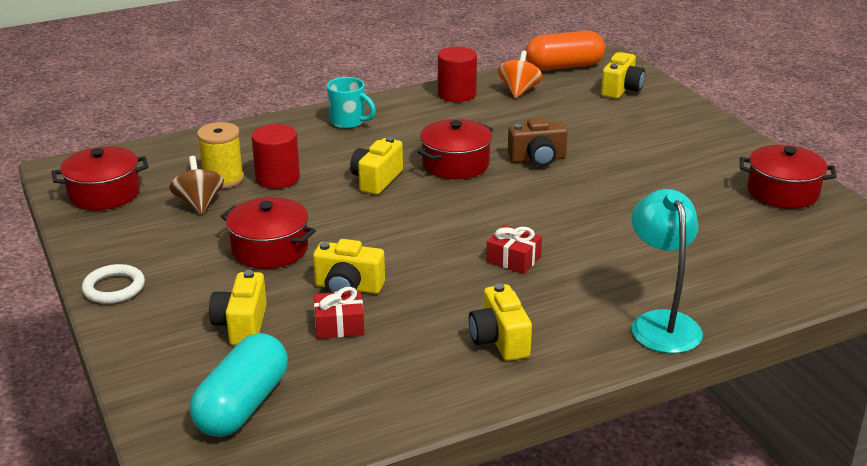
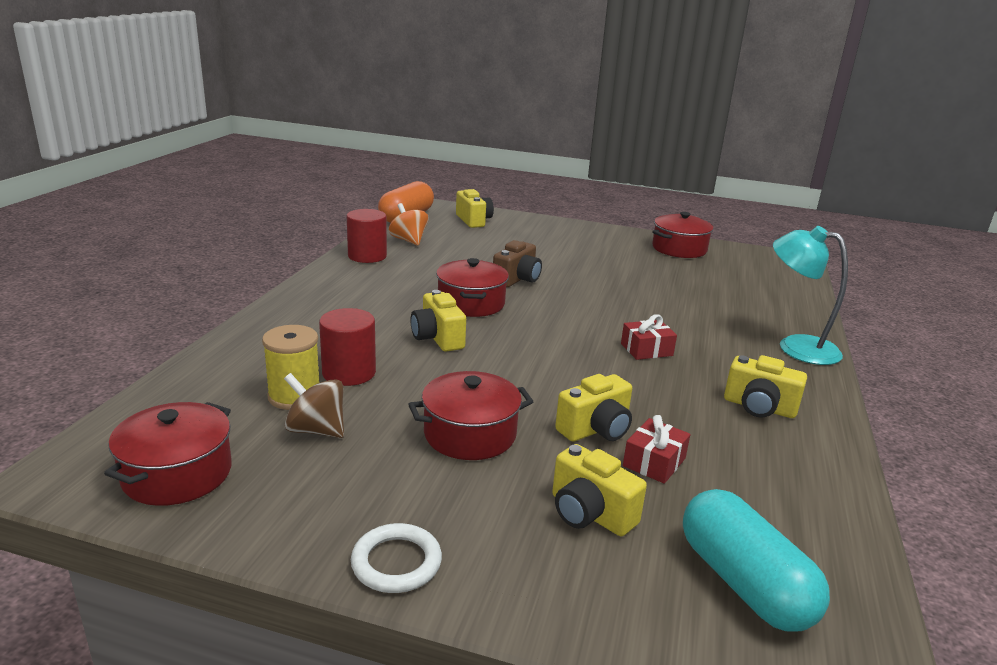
camera: 50 degrees left, 5 degrees down
turquoise mug [327,77,376,129] -> none

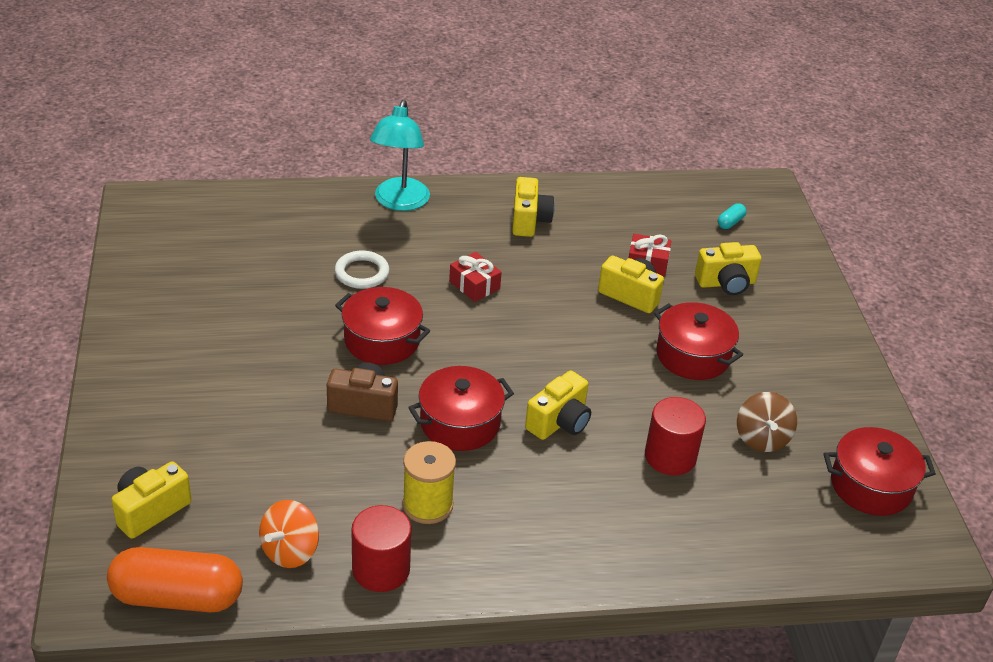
camera: 115 degrees left, 15 degrees up
yellow spool [262,325,320,410] -> yellow spool moved to [402,441,456,524]
white ring [351,523,442,593] -> white ring moved to [335,251,389,289]
yellow camera [552,444,647,536] -> yellow camera turned 60 degrees clockwise [695,242,761,295]
red pot [652,212,713,258] -> red pot moved to [335,287,430,365]
turquoise capsule [683,489,830,632] -> turquoise capsule [718,203,746,229], size x0.40

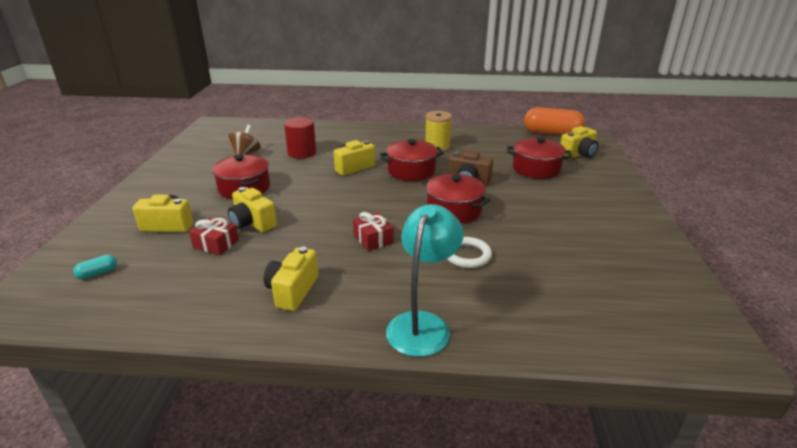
camera: 165 degrees left, 10 degrees down
orange spinning top [259,500,319,568] -> none
red cylinder [352,505,411,592] -> none
red pot [824,427,936,516] -> red pot moved to [507,137,572,179]

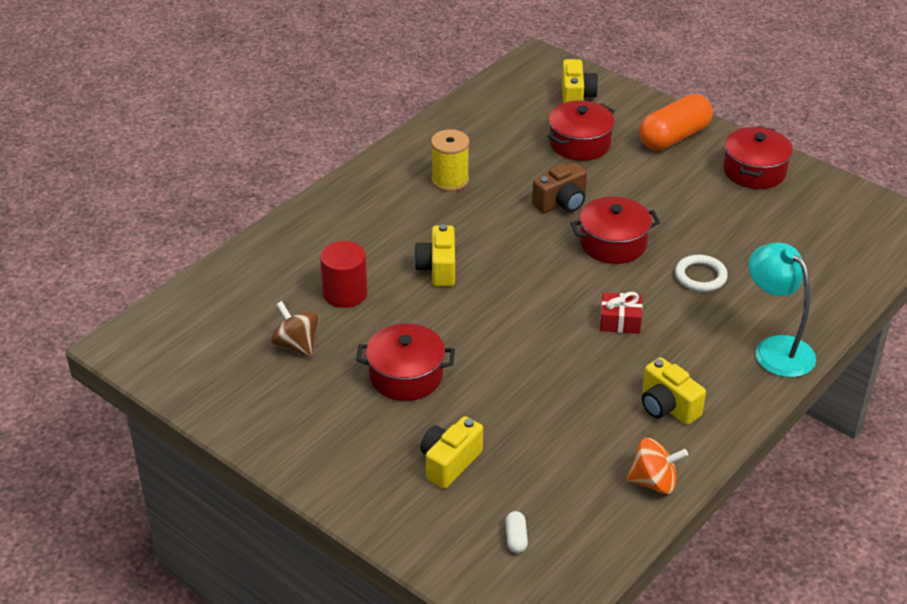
camera: 55 degrees left, 10 degrees up
turquoise capsule [73,255,117,279] -> white capsule [505,511,528,553]
red gift [189,218,239,255] -> none
yellow camera [228,187,277,232] -> none
red pot [380,139,444,181] -> red pot moved to [723,126,793,189]
orange capsule [524,107,585,135] -> orange capsule moved to [639,94,713,150]
none -> orange spinning top [627,438,688,494]

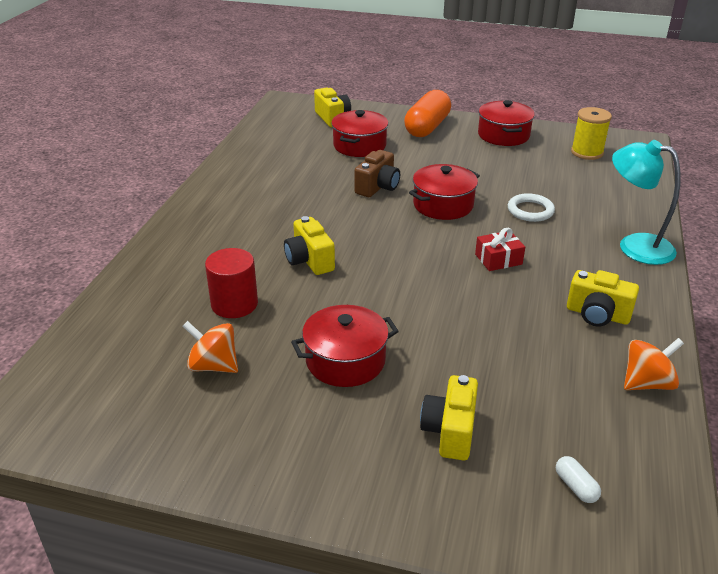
camera: 25 degrees left, 5 degrees down
brown spinning top [271,301,319,357] -> orange spinning top [183,321,238,373]
yellow spool [431,129,469,192] -> yellow spool moved to [571,107,612,160]

